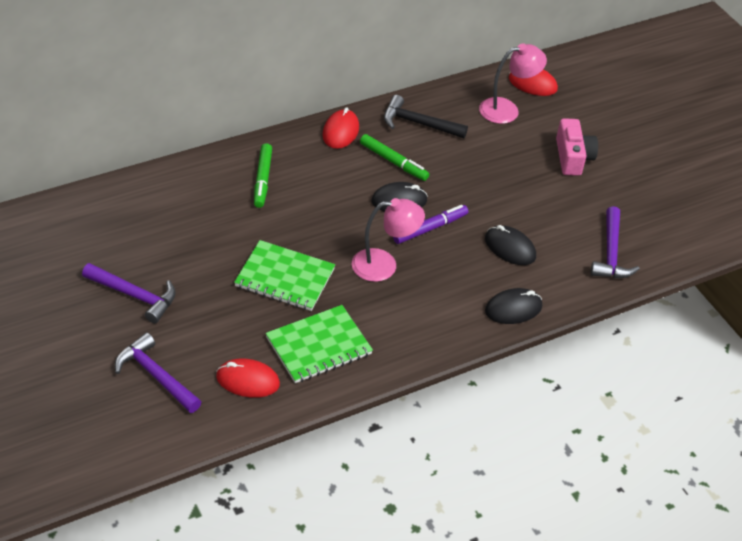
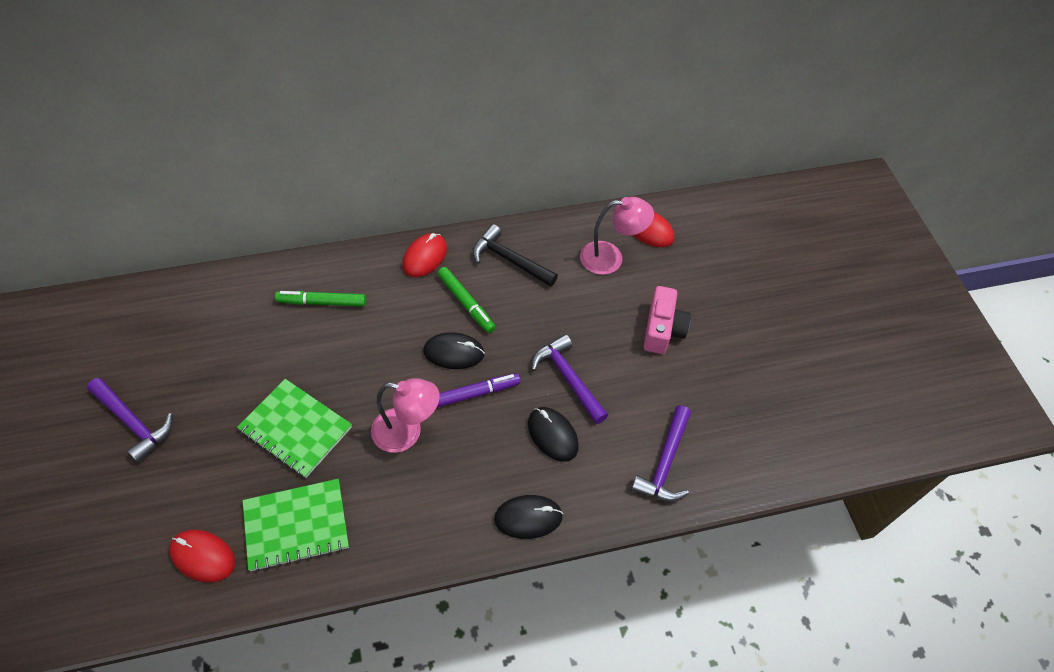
camera: 15 degrees right, 10 degrees up
purple hammer [115,333,201,413] -> purple hammer moved to [531,334,608,424]
green marker [254,143,272,208] -> green marker turned 75 degrees clockwise [275,291,366,306]

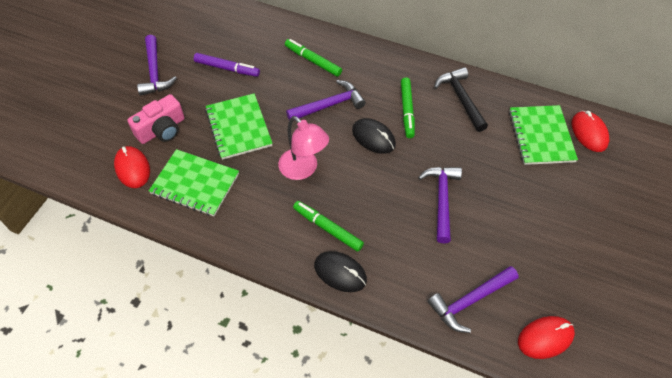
camera: 40 degrees right, 0 degrees up
red mouse [402,233,447,277] -> red mouse moved to [518,316,575,359]
purple marker [437,373,521,408] -> purple marker moved to [194,53,260,77]
black mouse [528,407,579,462] -> none
pink lamp [580,197,654,275] -> green notebook [509,105,578,165]
pink camera [644,286,691,354] -> pink camera moved to [127,94,185,144]
none -> purple hammer [286,80,366,121]
none -> green marker [293,201,364,252]

